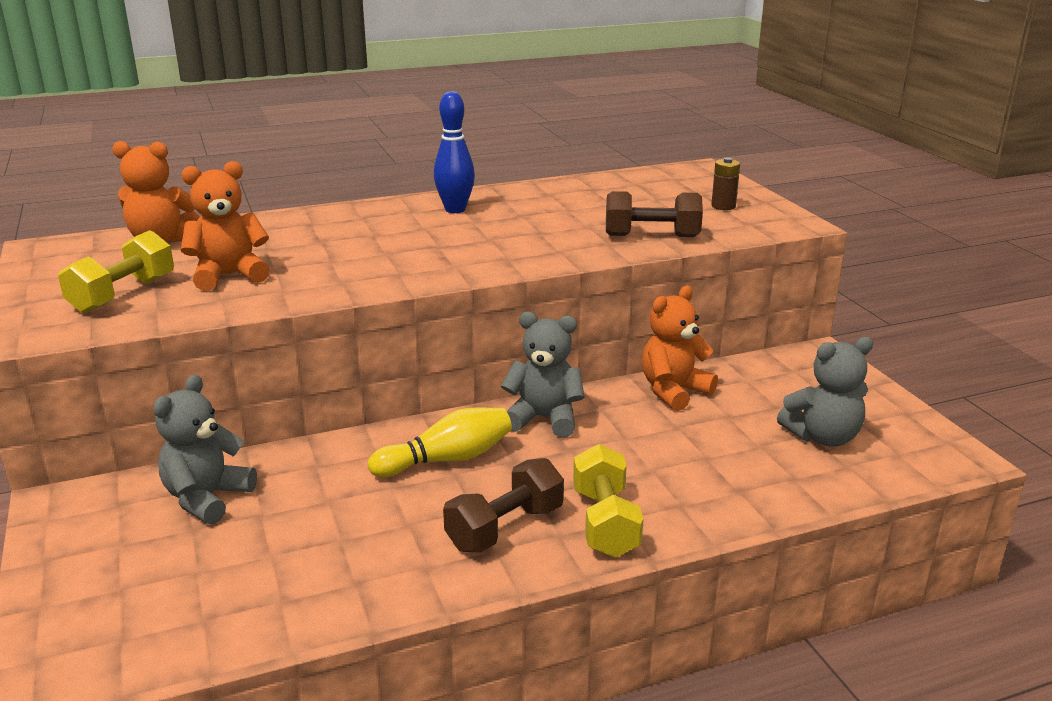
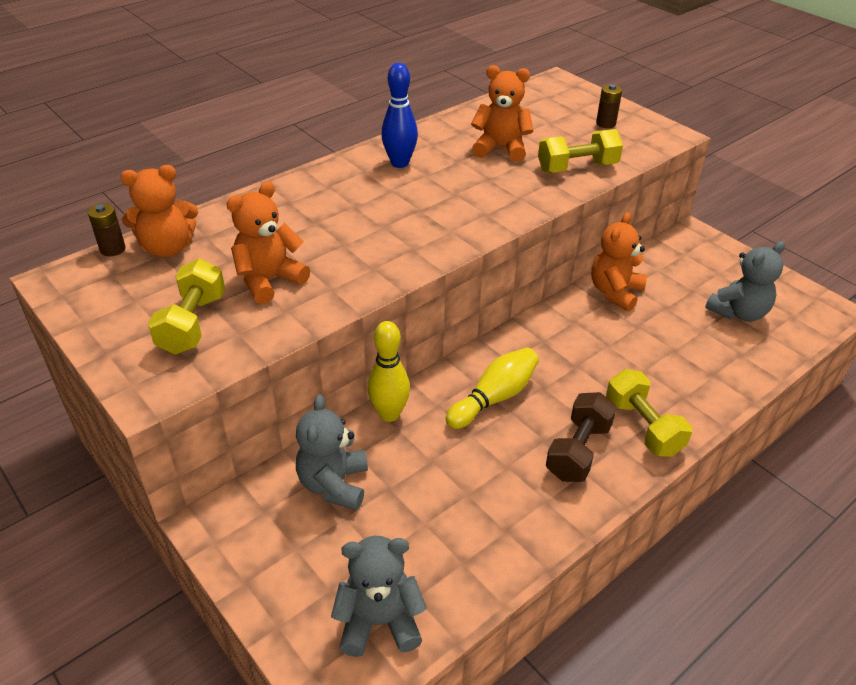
camera: 20 degrees left, 15 degrees up
grey teddy bear [501,312,585,438] -> grey teddy bear moved to [331,536,427,657]
brown dumbbell [606,191,703,237] -> yellow dumbbell [538,129,623,173]
none -> brown battery [88,203,126,256]
none -> yellow bowling pin [367,321,410,422]
none -> orange teddy bear [471,65,533,162]

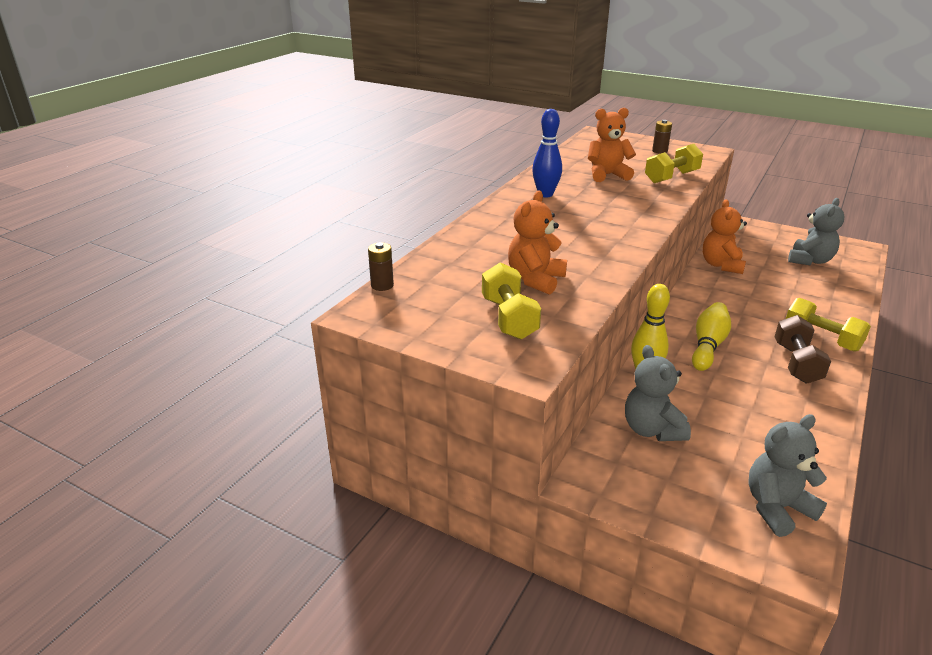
camera: 20 degrees left, 10 degrees down
orange teddy bear [120,165,198,258] -> none

